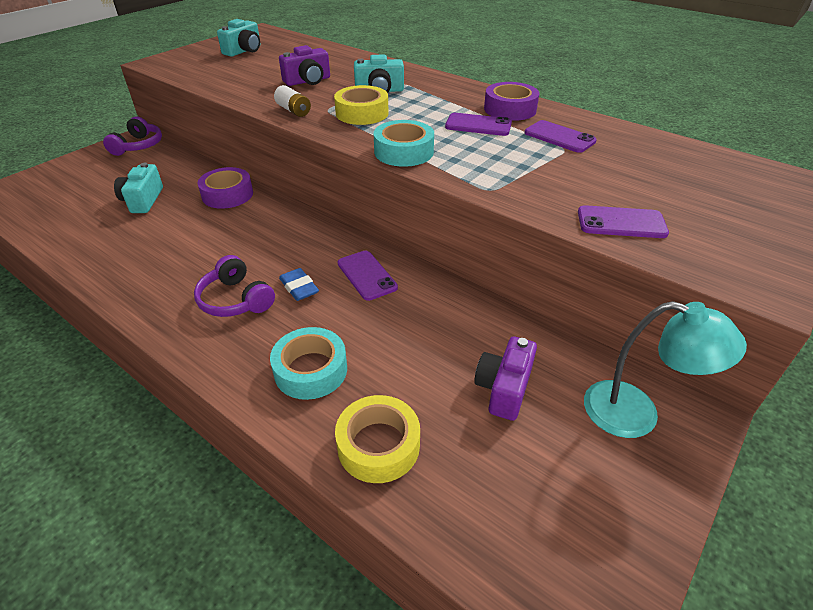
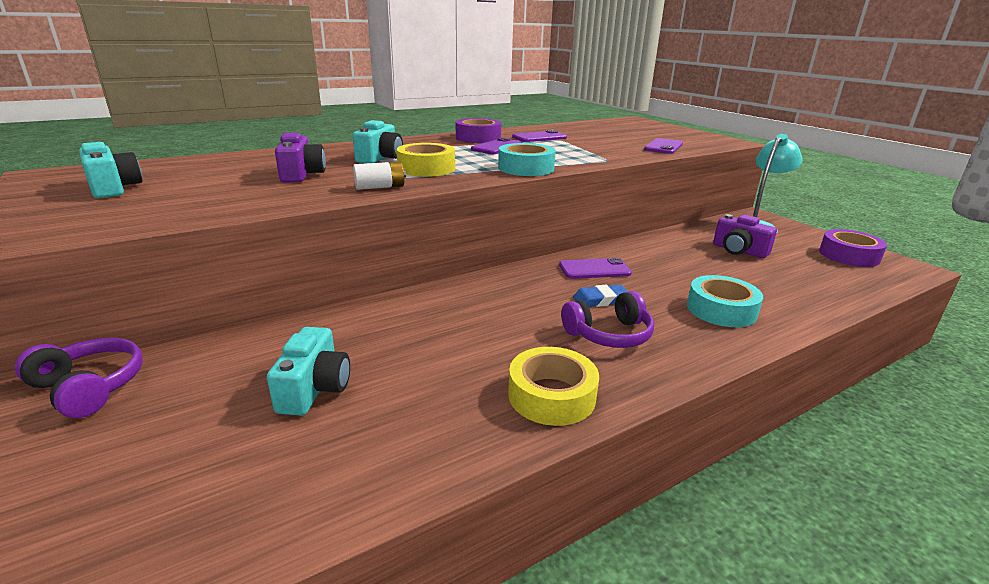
camera: 70 degrees left, 15 degrees down
turquoise camera [114,163,163,213] -> turquoise camera turned 105 degrees counterclockwise [267,327,350,416]
purple tape [197,167,253,209] -> purple tape moved to [819,229,887,267]
yellow tape [335,395,420,483] -> yellow tape moved to [508,347,599,426]

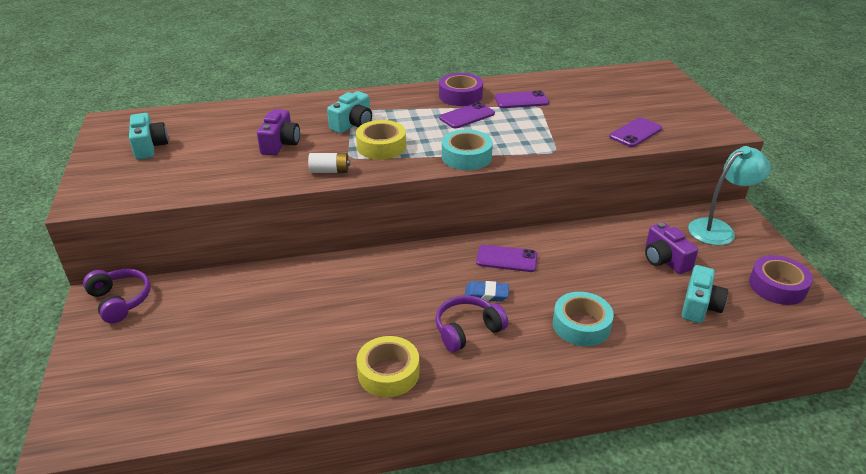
camera: 20 degrees right, 10 degrees up
turquoise camera [267,327,350,416] -> turquoise camera moved to [682,265,728,323]
purple headphones [561,291,654,348] -> purple headphones turned 150 degrees clockwise [435,295,508,352]

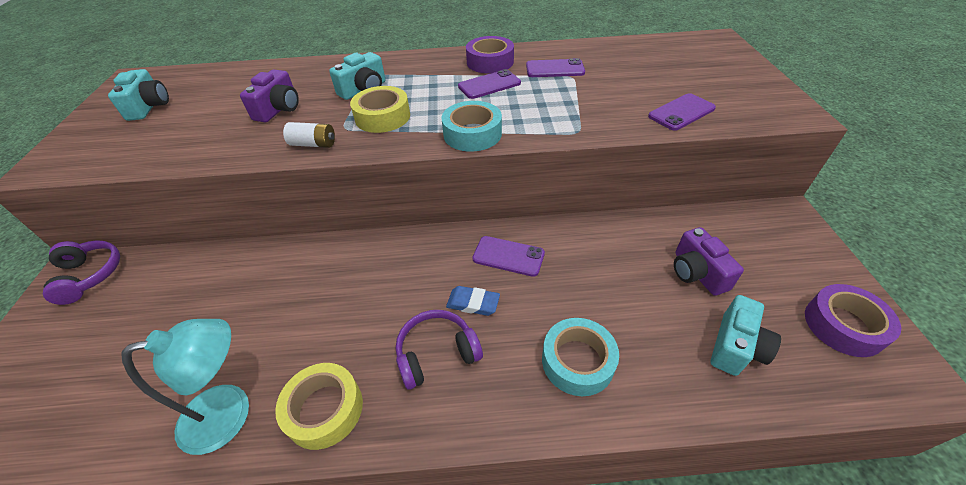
camera: 10 degrees right, 10 degrees up
turquoise lamp [688,146,771,245] -> turquoise lamp moved to [121,319,249,455]

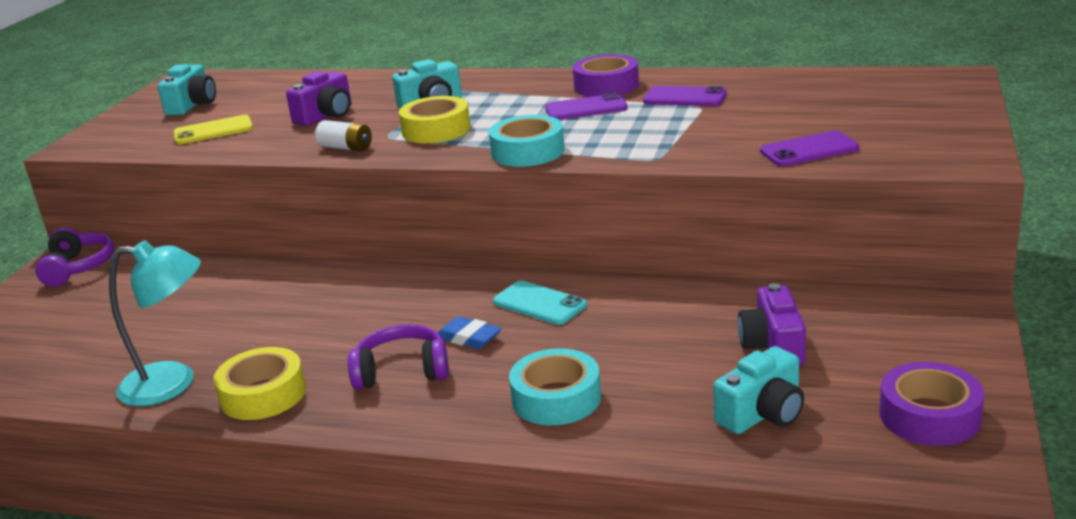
camera: 20 degrees right, 20 degrees down
purple phone [472,236,545,277] -> turquoise phone [493,281,587,325]
none -> yellow phone [174,115,253,144]

